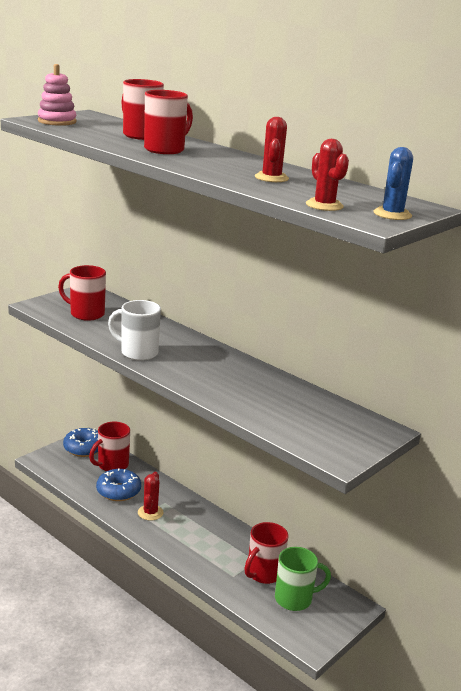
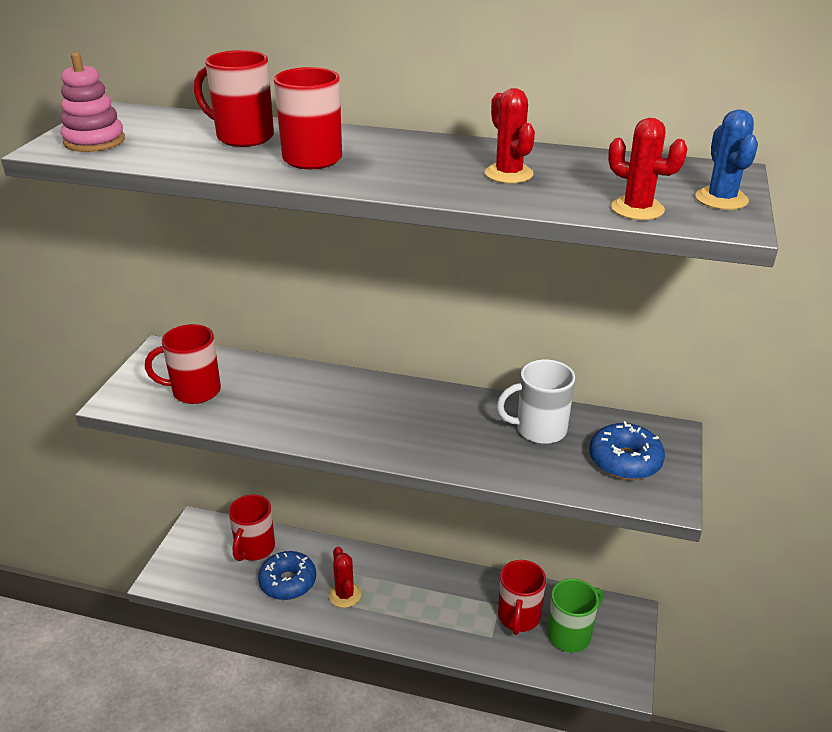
camera: 25 degrees left, 10 degrees up
blue donut [63,428,98,457] -> blue donut moved to [589,421,665,480]
white mug [108,300,161,361] -> white mug moved to [497,359,575,444]

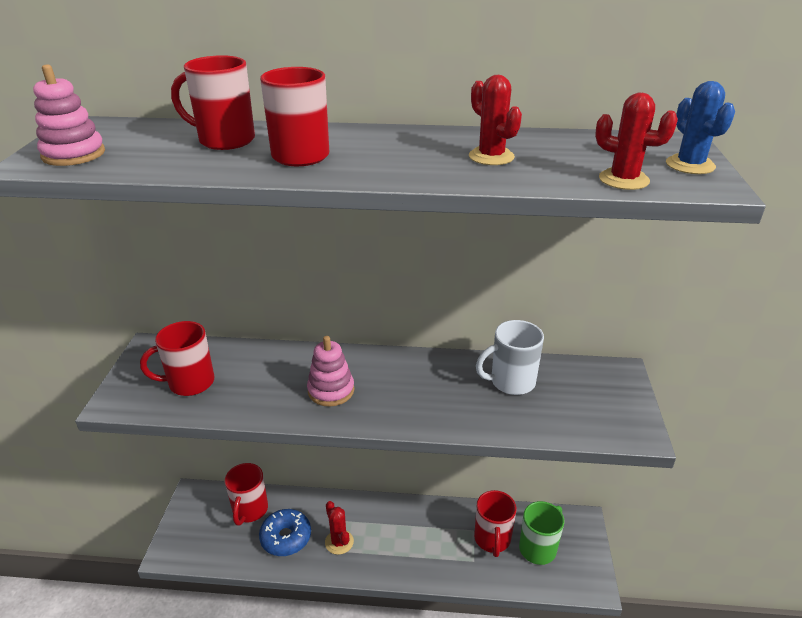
camera: 10 degrees left, 0 degrees up
blue donut [589,421,665,480] -> none
none -> pink stacking toy [307,336,354,407]

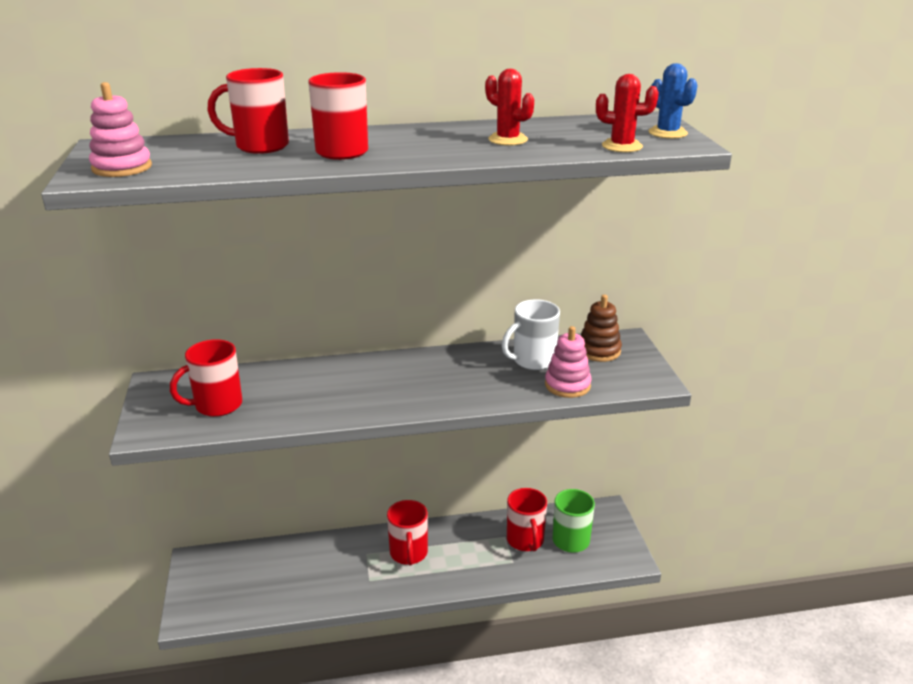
camera: 15 degrees left, 5 degrees down
red mug [225,463,268,526] -> red mug moved to [387,500,428,565]
blue donut [259,509,311,556] -> none
pink stacking toy [307,336,354,407] -> pink stacking toy moved to [545,326,592,398]
red cactus [325,501,354,555] -> none
none -> brown stacking toy [581,295,622,362]

